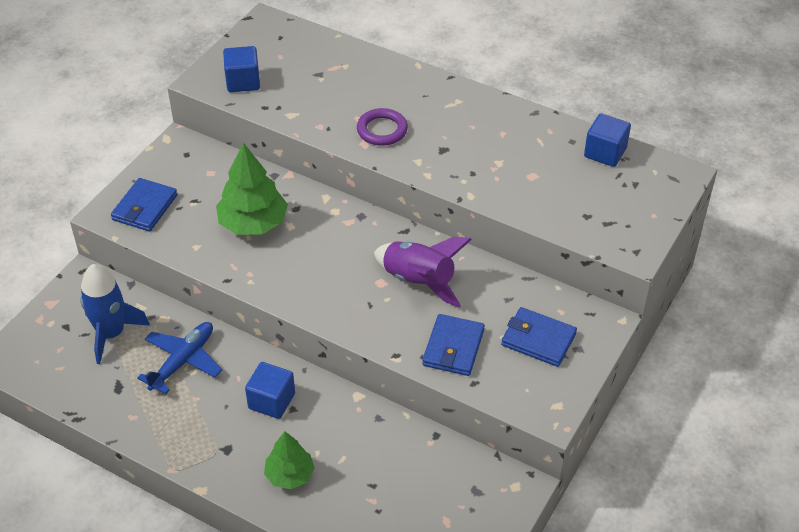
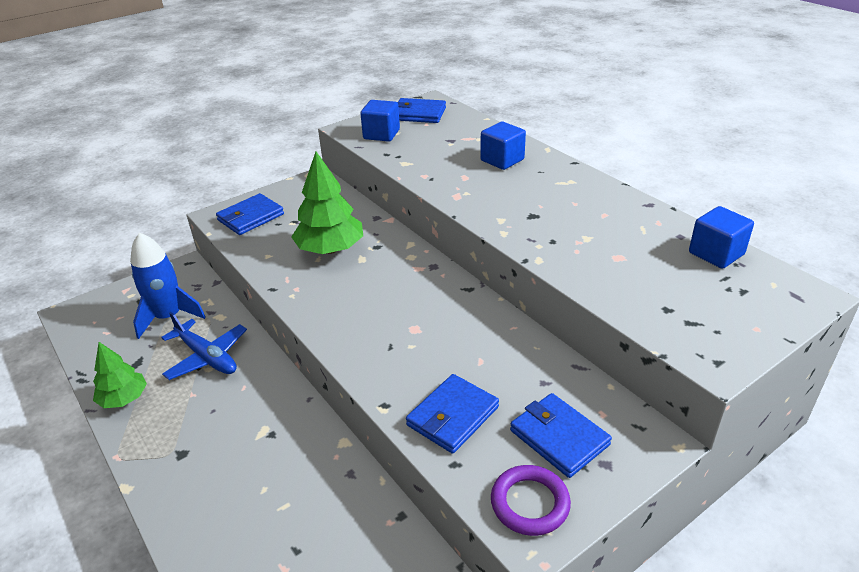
camera: 25 degrees right, 10 degrees down
blue plane [137,322,222,394] -> blue plane turned 75 degrees clockwise [161,312,247,380]
blue cube [245,362,295,419] -> blue cube moved to [480,122,526,170]
green tree [264,431,315,489] -> green tree moved to [93,342,147,408]
purple ring [357,108,408,146] -> purple ring moved to [491,465,571,536]
purple rocket [374,237,472,308] -> none
none -> blue wallet [398,98,446,123]

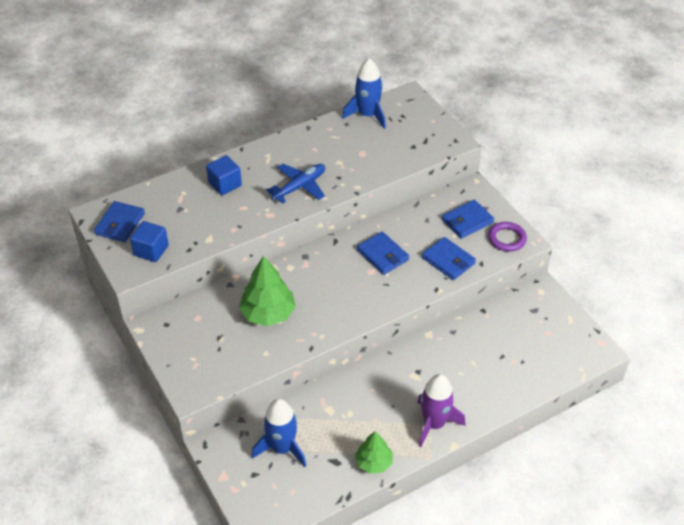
camera: 85 degrees left, 10 degrees up
blue plane [161,312,247,380] -> blue plane moved to [266,164,325,204]
blue wallet [216,193,284,235] -> blue wallet moved to [357,232,409,275]
blue cube [689,206,754,269] -> blue rocket [342,58,386,129]
none -> purple rocket [417,374,465,447]

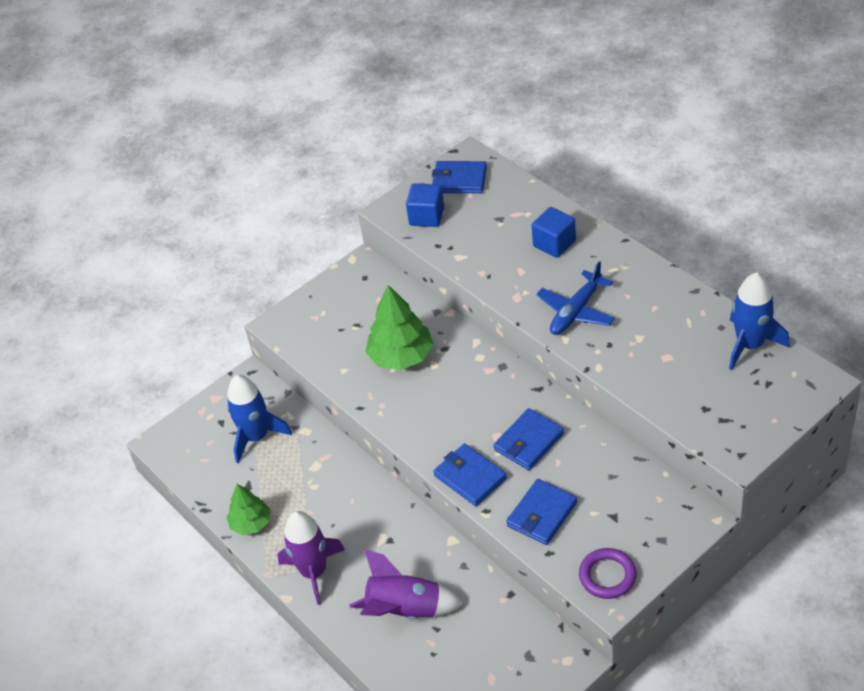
camera: 85 degrees right, 0 degrees up
blue plane [266,164,325,204] -> blue plane turned 90 degrees clockwise [536,261,615,335]
blue wallet [442,200,494,239] -> blue wallet moved to [433,443,507,506]
none -> purple rocket [350,549,463,619]

